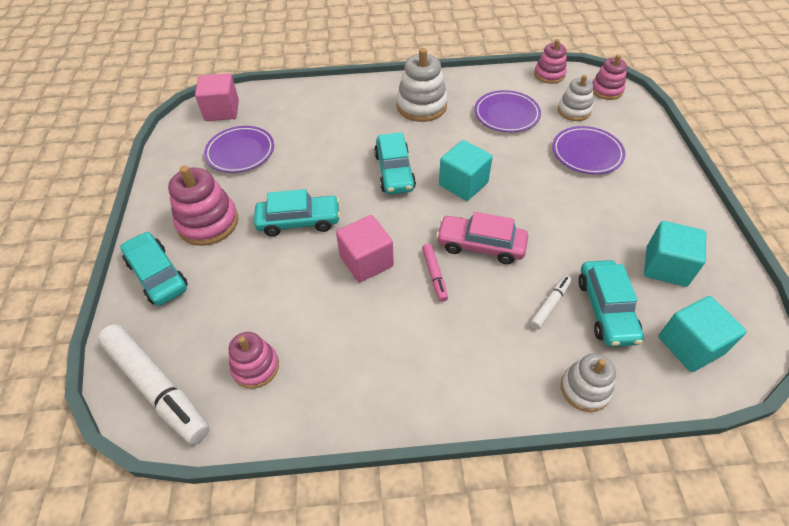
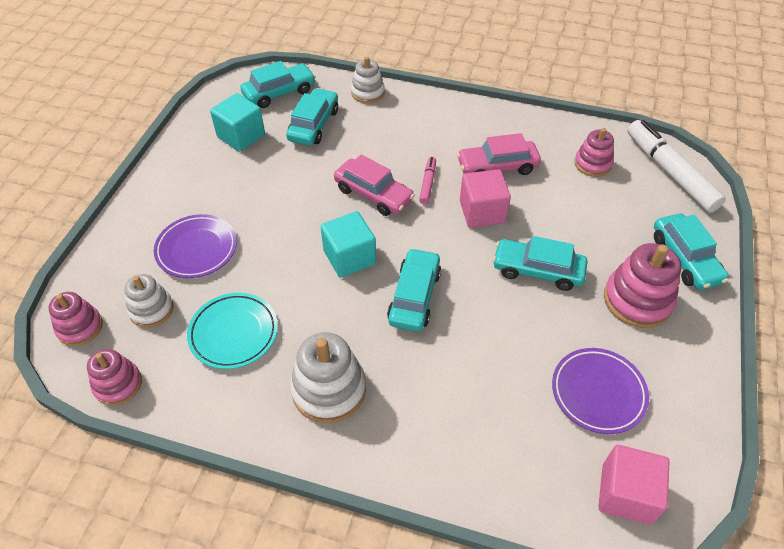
camera: 160 degrees left, 0 degrees up
purple plate [474,90,541,132] -> turquoise plate [187,293,278,369]
white marker [530,275,572,330] -> none
turquoise cube [658,296,747,372] -> turquoise car [240,61,316,108]
none -> pink car [457,133,541,175]

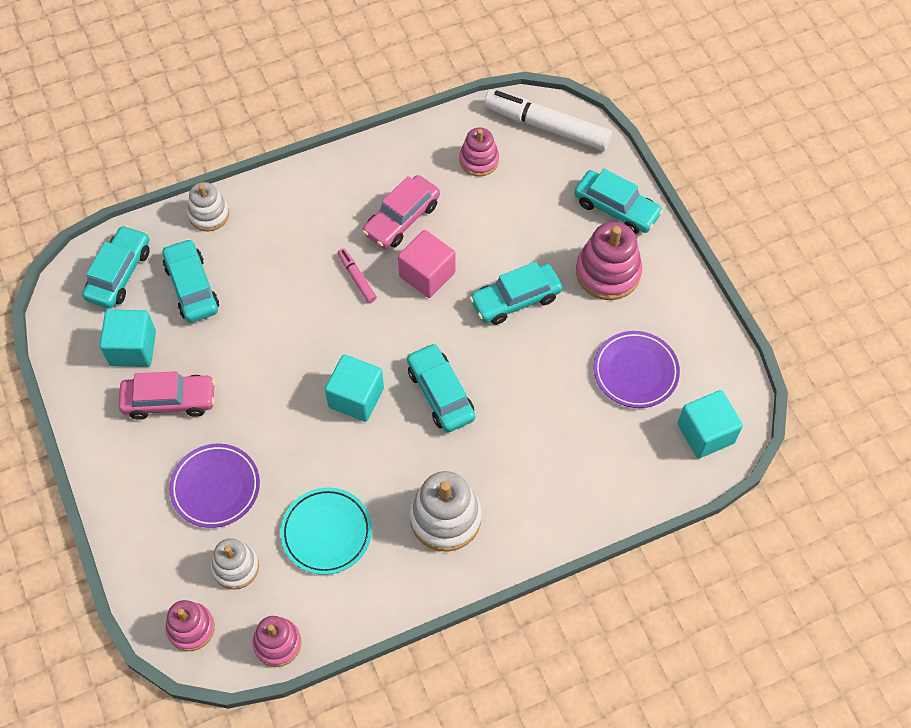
camera: 40 degrees left, 10 degrees up
pink car [334,154,415,216] -> pink car moved to [119,371,215,420]
pink cube [598,445,670,525] -> turquoise cube [678,390,743,458]

